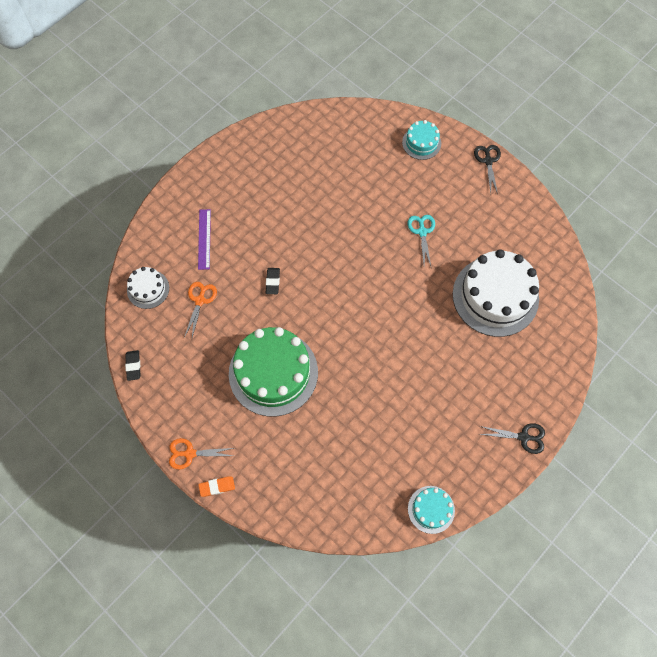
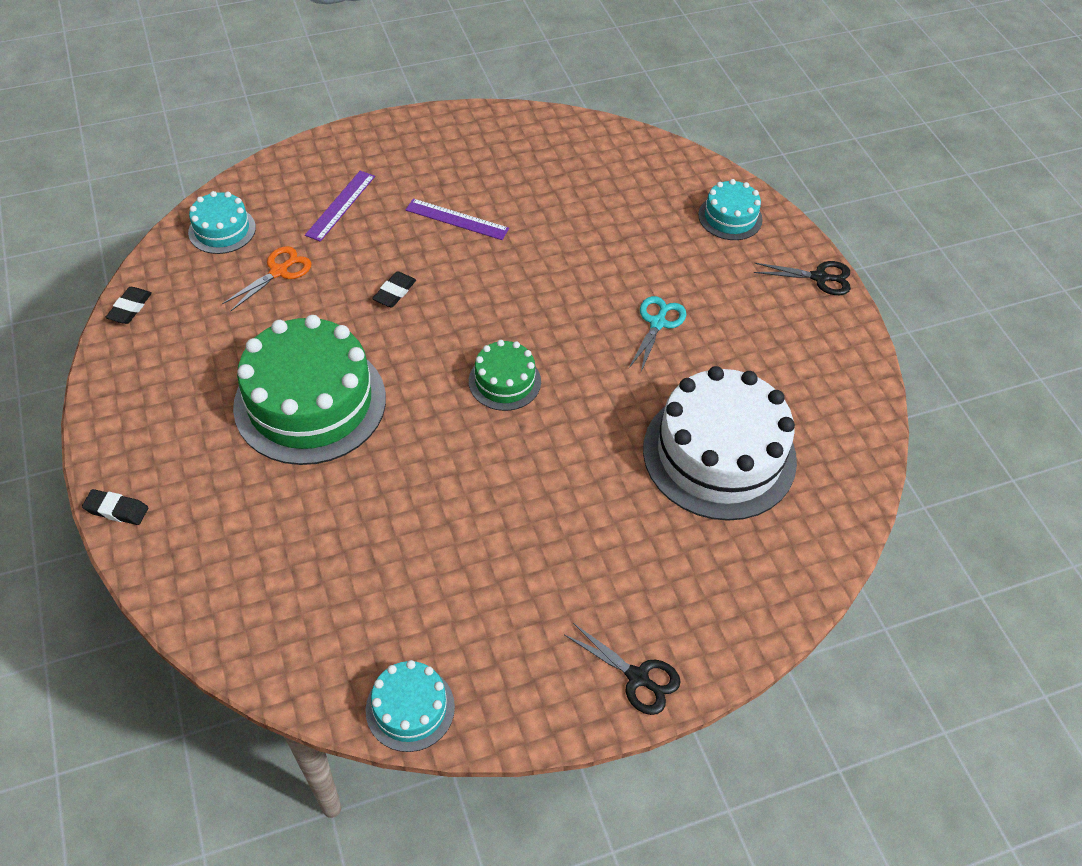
camera: 25 degrees right, 15 degrees down
white cake [127,267,169,309] -> turquoise cake [188,191,256,254]
orange scissors [169,438,234,469] -> none
orange eraser [198,476,235,497] -> black eraser [82,489,148,525]
black scissors [474,145,501,194] -> black scissors turned 75 degrees clockwise [754,261,851,295]
none -> purple ruler [405,199,509,240]
none -> green cake [469,340,541,411]

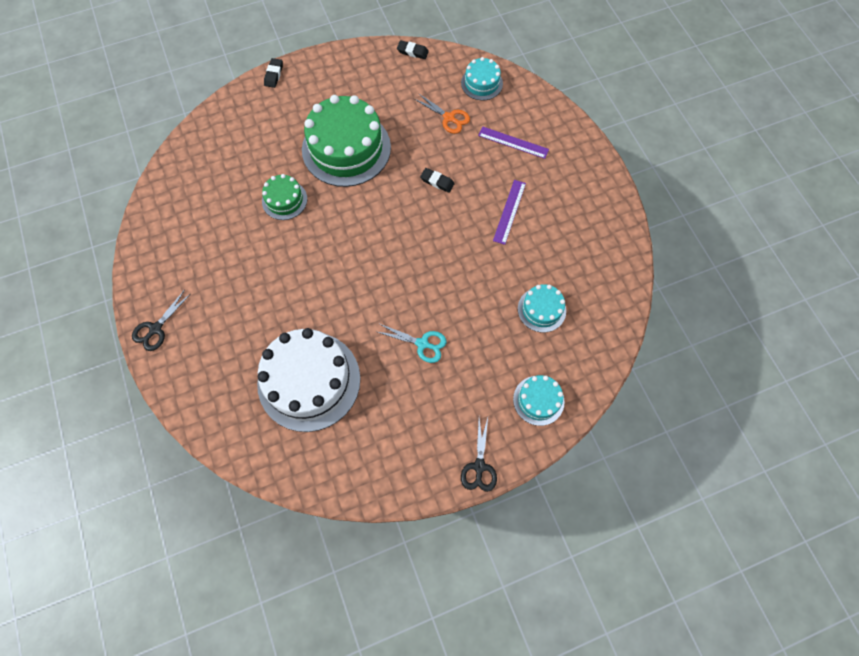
camera: 90 degrees right, 15 degrees up
turquoise cake [365,660,455,752] -> turquoise cake moved to [518,284,566,333]
green cake [469,340,541,411] -> green cake moved to [262,174,307,220]

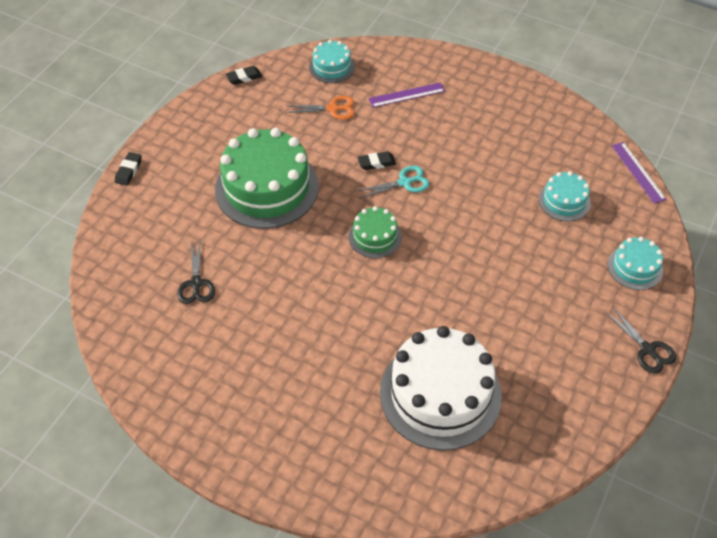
camera: 40 degrees left, 15 degrees down
black scissors [132,291,190,351] -> black scissors moved to [177,239,215,304]
green cake [262,174,307,220] -> green cake moved to [349,206,402,258]
black eraser [264,58,283,88] -> black eraser turned 45 degrees clockwise [115,152,142,186]
turquoise scissors [375,324,447,363] -> turquoise scissors moved to [357,166,429,199]
purple ruler [493,180,526,245] -> purple ruler moved to [612,142,667,204]

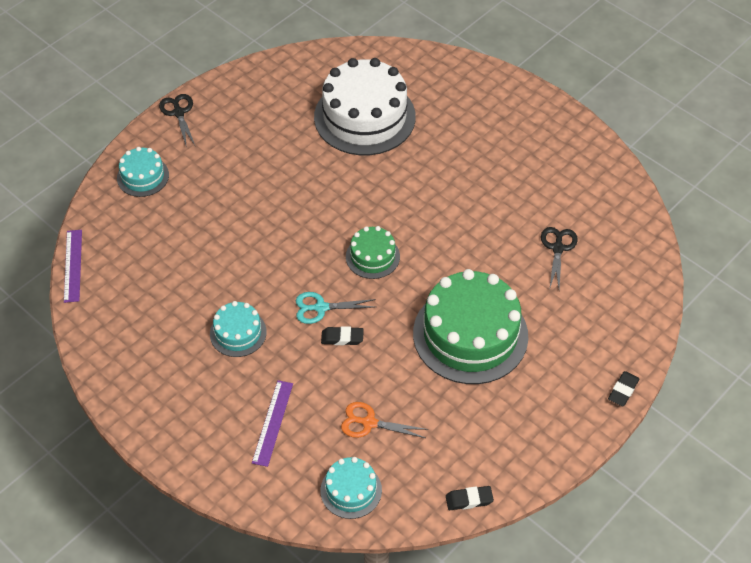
camera: 165 degrees left, 0 degrees up
purple ruler [369,82,445,108] -> purple ruler turned 75 degrees counterclockwise [252,380,293,467]
turquoise cake [539,171,591,221] -> turquoise cake moved to [210,301,267,357]

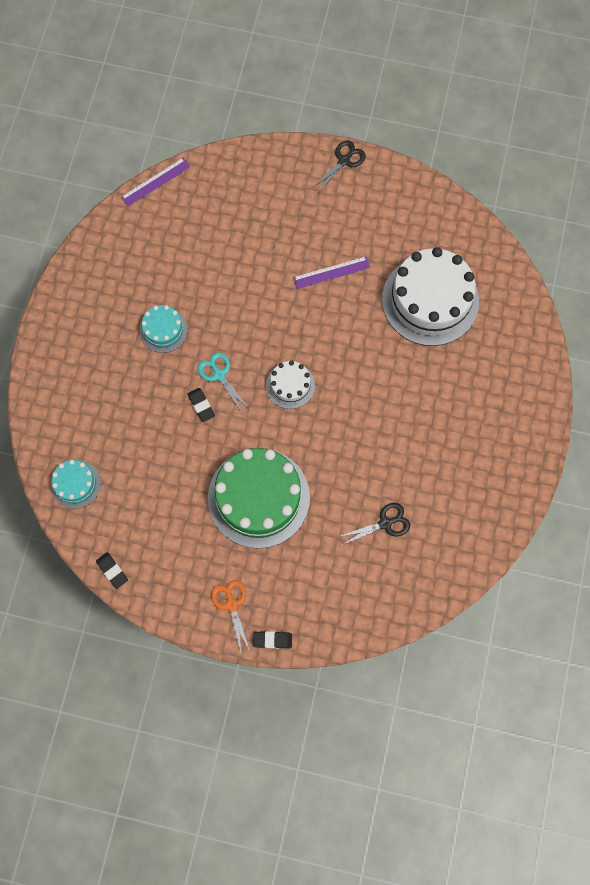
camera: 60 degrees right, 20 degrees up
turquoise cake [117,147,169,197] -> none
purple ruler [252,380,293,467] -> purple ruler moved to [293,256,371,289]
orange scissors [341,402,428,438] -> orange scissors moved to [211,580,250,656]
green cake [346,226,400,279] -> white cake [266,360,315,409]

